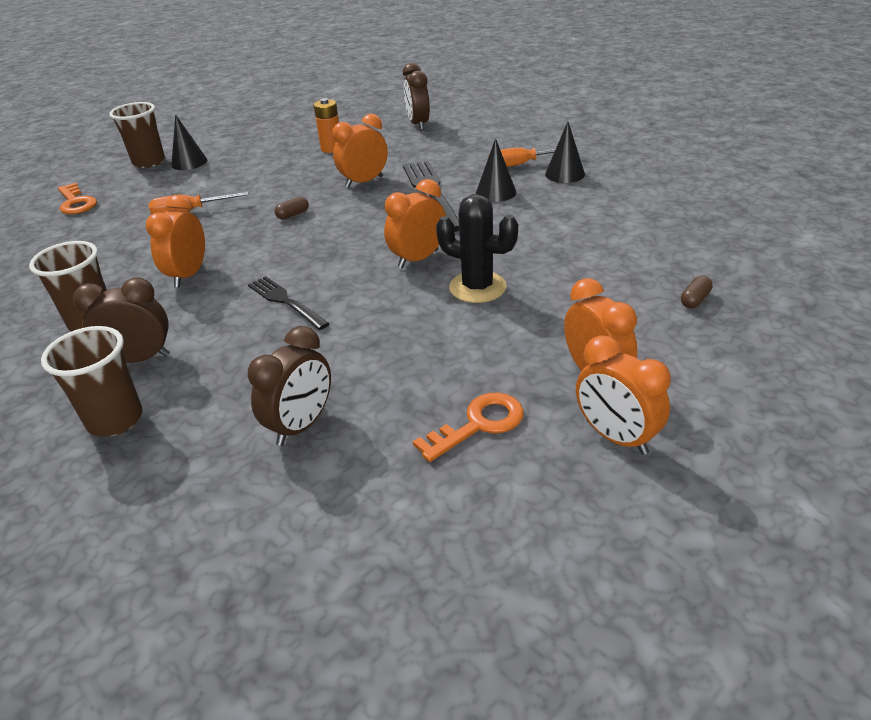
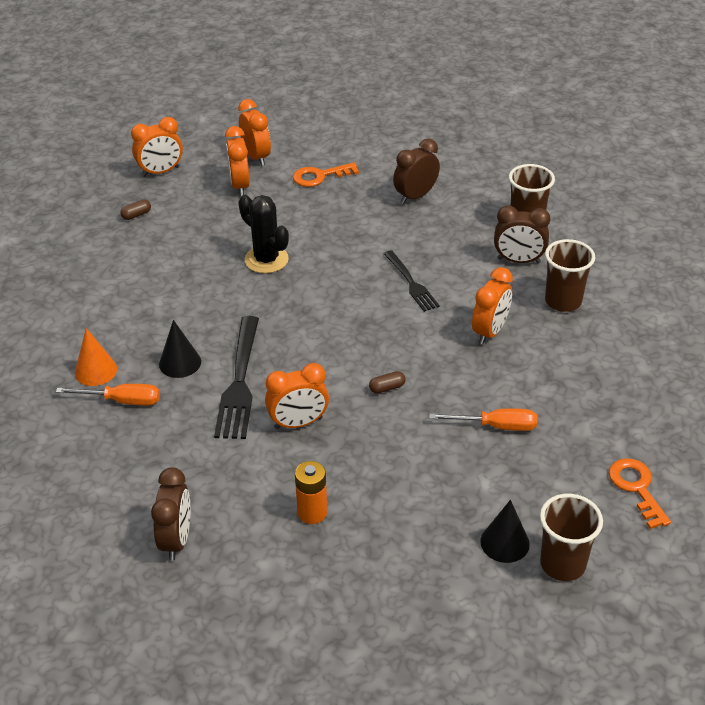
camera: 165 degrees left, 5 degrees up
orange clock [384,179,446,268] -> orange clock moved to [131,117,183,177]
black cone [545,121,585,183] -> orange cone [75,328,117,386]

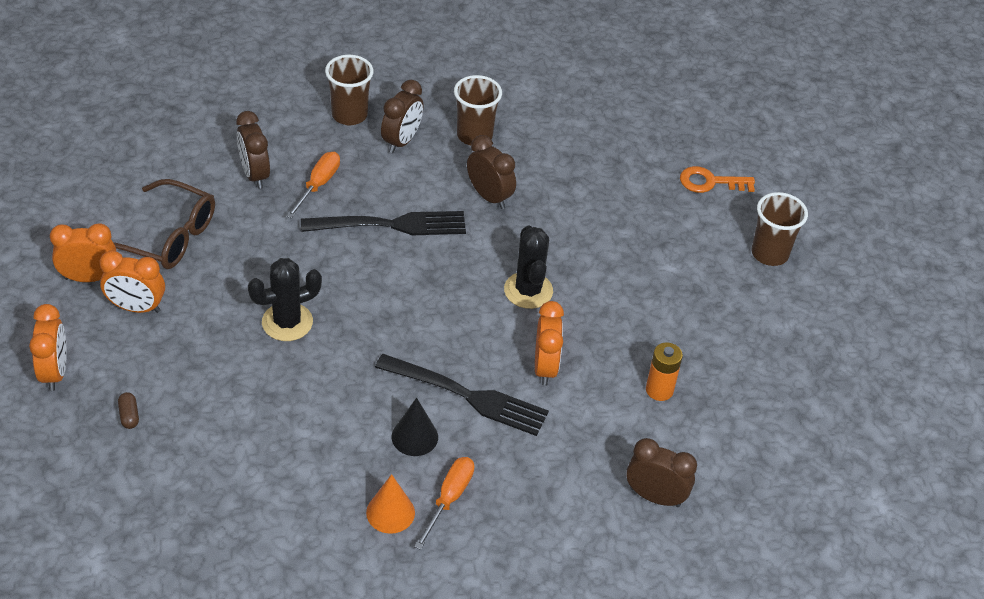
camera: 75 degrees left, 5 degrees up
orange key [293,162,359,187] -> brown glasses [113,179,215,269]
brown capsule [369,371,406,394] -> black cactus [504,225,553,309]
black fork [384,250,440,312] -> black fork [301,211,466,235], size x1.61
orange screwdriver [430,409,537,431] -> orange screwdriver moved to [286,152,340,219]
orange clock [472,267,513,344] -> brown clock [467,135,516,209]
black cone [480,500,530,563] -> none

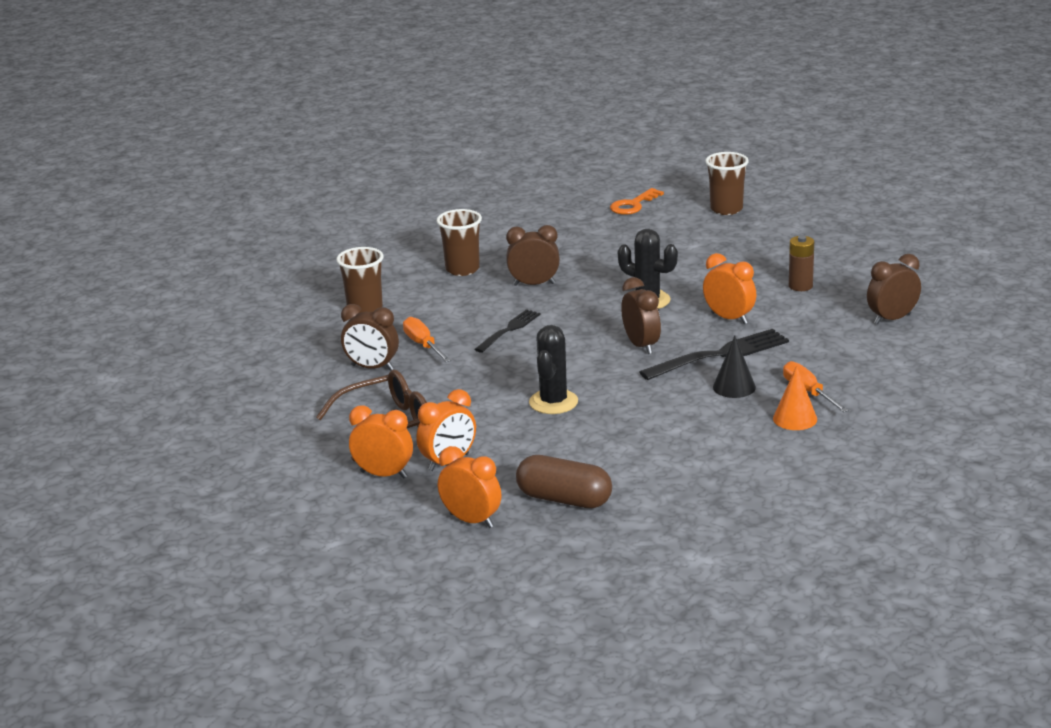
camera: 45 degrees left, 20 degrees down
orange clock [50,223,116,282] -> orange clock turned 75 degrees clockwise [349,405,413,478]
brown capsule [118,392,139,429] -> brown capsule [516,455,612,508], size x2.42
black fork [301,211,466,235] -> black fork [474,309,541,353], size x0.62
brown clock [381,80,423,153] -> brown clock moved to [621,277,661,354]
orange battery [646,343,683,401] -> brown battery [789,236,814,291]

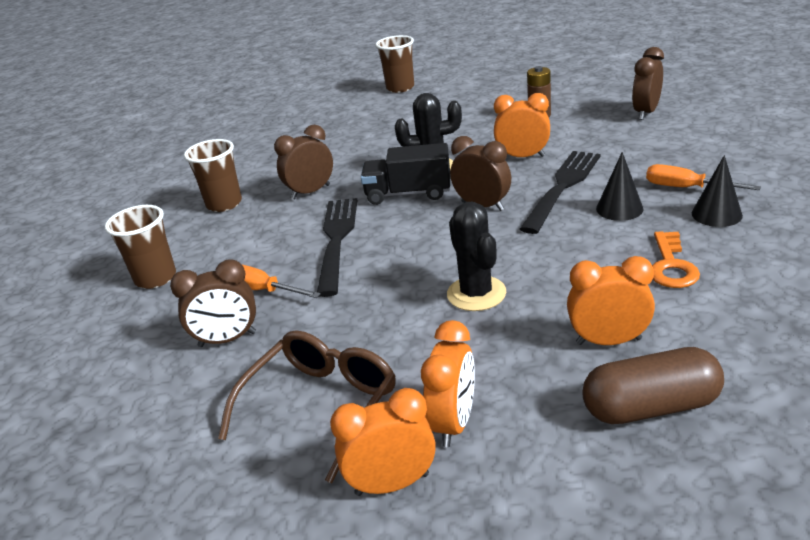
camera: 30 degrees left, 5 degrees up
orange clock [438,446,501,528] -> orange clock moved to [567,256,655,345]
black fork [474,309,541,353] -> black fork [317,198,357,297], size x1.61
orange key [610,188,664,215] -> orange key moved to [652,231,700,288]
orange cone [773,366,817,430] -> black cone [692,155,743,227]
none -> black truck [361,143,450,205]

